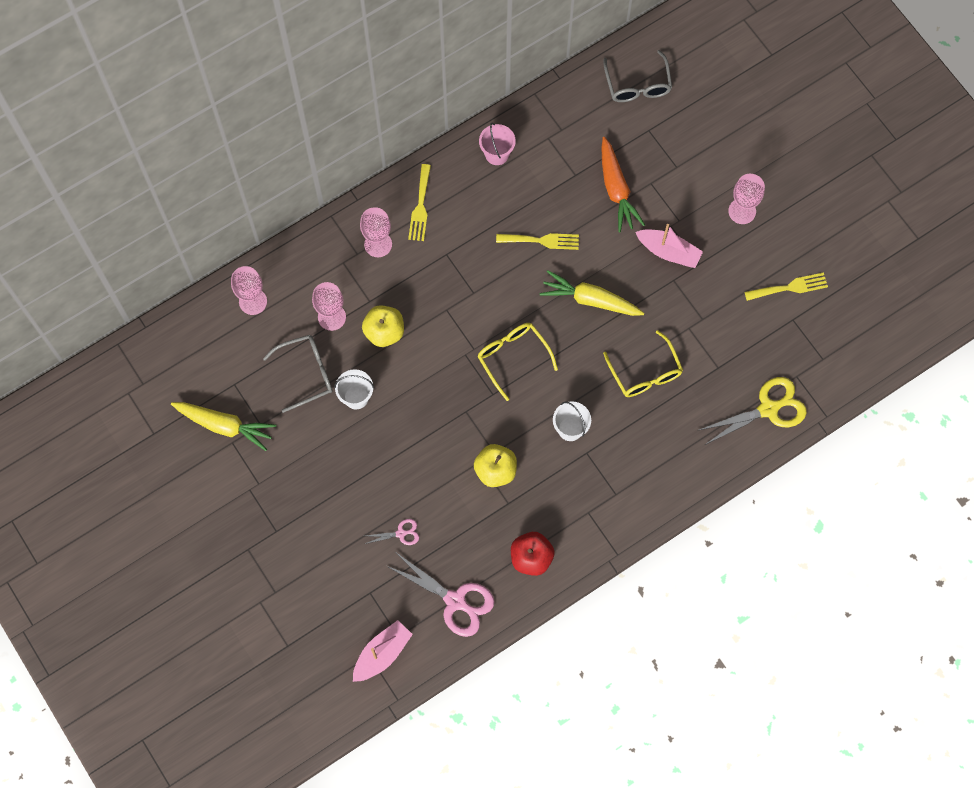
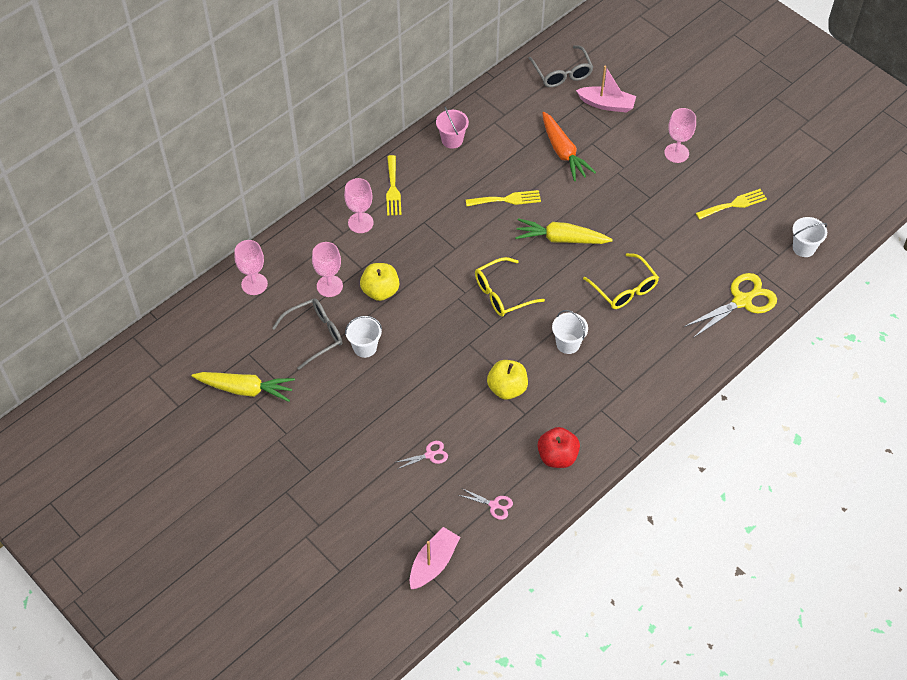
camera: 10 degrees left, 15 degrees down
pink scissors [387,553,495,637] -> pink scissors [459,488,513,520], size x0.50
yellow glasses [477,323,558,401] -> yellow glasses turned 75 degrees counterclockwise [475,257,545,317]
pink boat [635,224,703,268] -> pink boat moved to [576,66,636,113]
none -> white bucket [792,217,827,257]

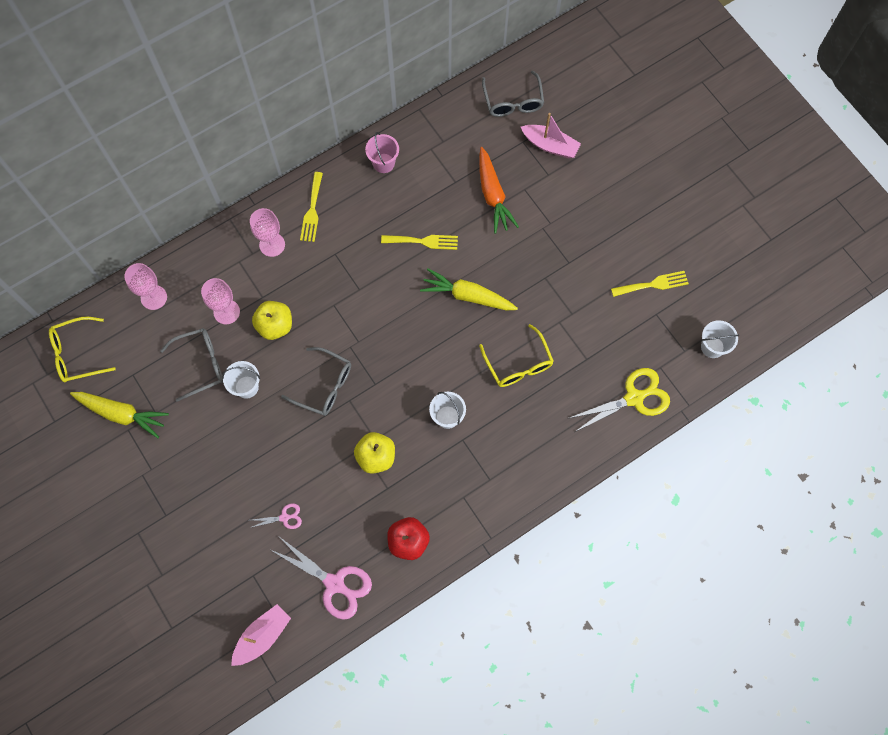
camera: 10 degrees right, 15 degrees up
pink scissors [459,488,513,520] -> pink scissors [269,538,372,620], size x2.02
yellow glasses [475,257,545,317] -> yellow glasses moved to [49,317,116,383]
pink goblet [664,108,696,163] -> none
none -> grey glasses [281,347,351,416]

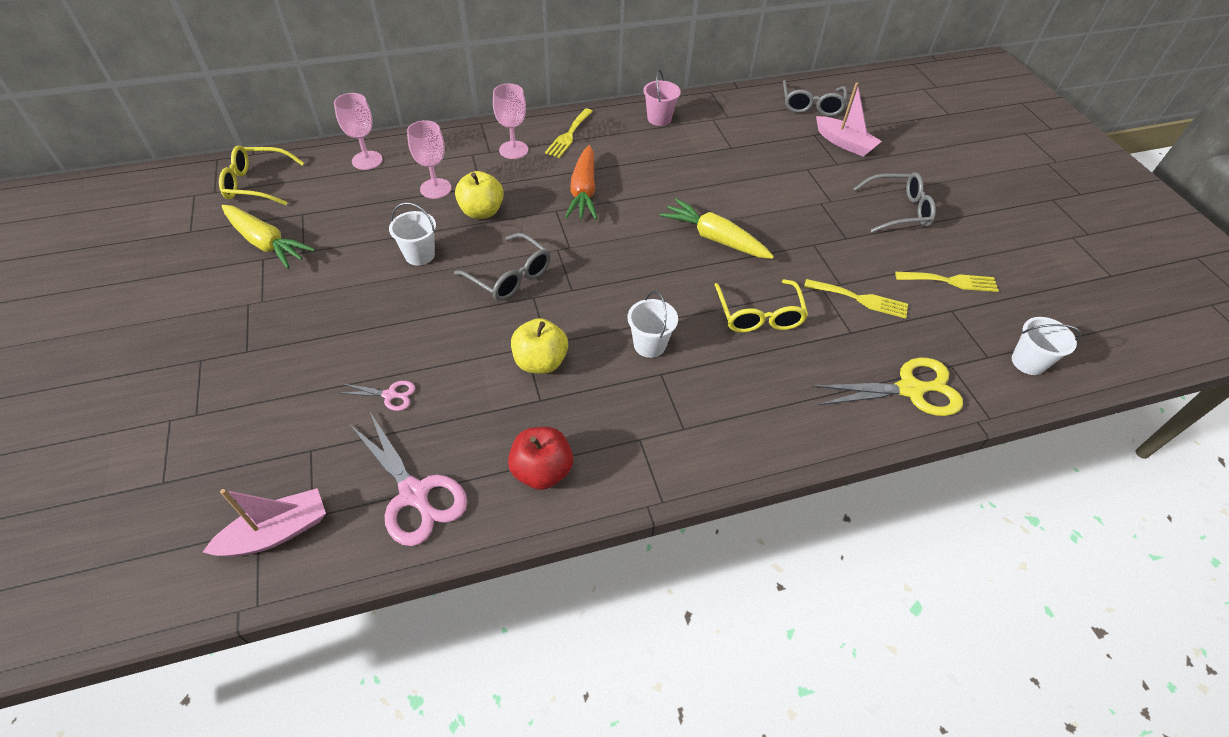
camera: 15 degrees right, 20 degrees down
grey glasses [160,328,223,402] -> grey glasses moved to [853,172,936,233]
yellow fork [381,235,458,250] -> yellow fork moved to [804,279,908,319]
orange carrot [479,147,519,234] -> orange carrot moved to [565,145,597,220]

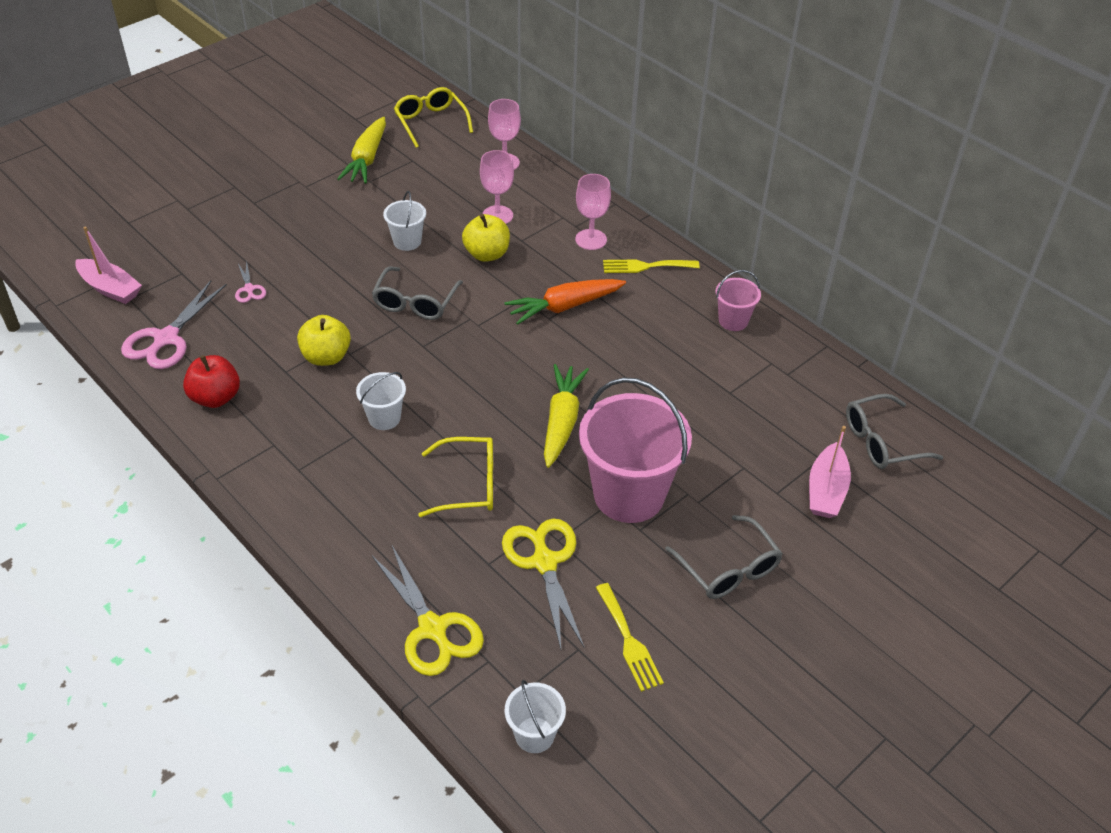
camera: 65 degrees right, 5 degrees down
yellow glasses [714,279,808,332] -> yellow glasses turned 150 degrees counterclockwise [418,437,493,517]
yellow fork [804,279,908,319] -> yellow scissors [502,519,584,649]
none -> pink bucket [579,377,692,523]

